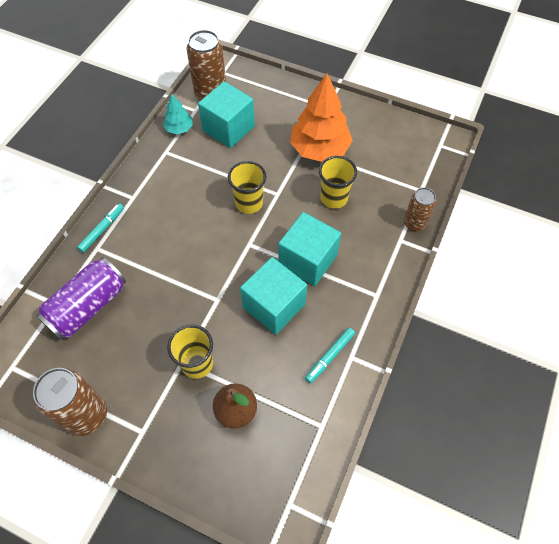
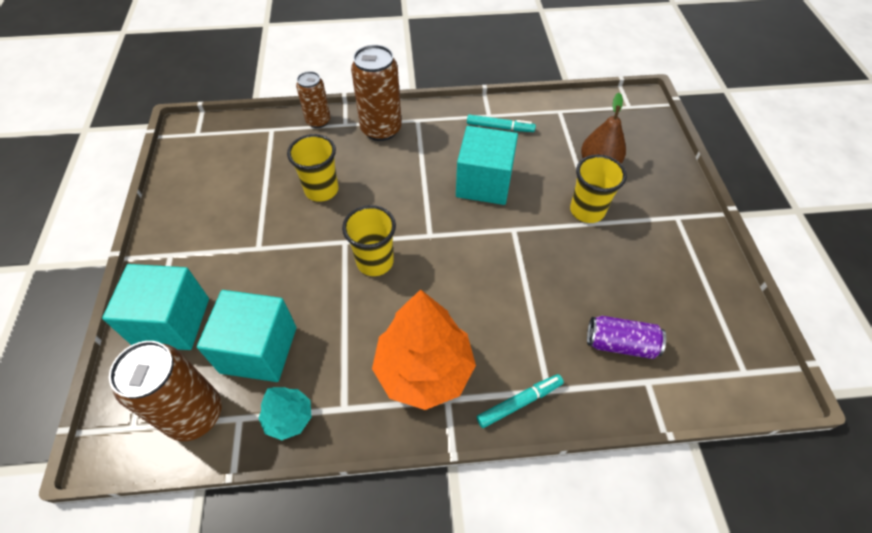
camera: 120 degrees left, 5 degrees down
brown can [33,368,107,436] -> brown can moved to [351,45,402,141]
purple can [36,257,126,340] -> purple can [587,316,666,359], size x0.62
turquoise marker [77,203,124,253] -> turquoise marker turned 150 degrees clockwise [477,374,564,428]
turquoise cube [279,212,341,286] -> turquoise cube moved to [102,264,209,350]
orange tree [290,74,353,162] -> orange tree moved to [372,289,476,410]

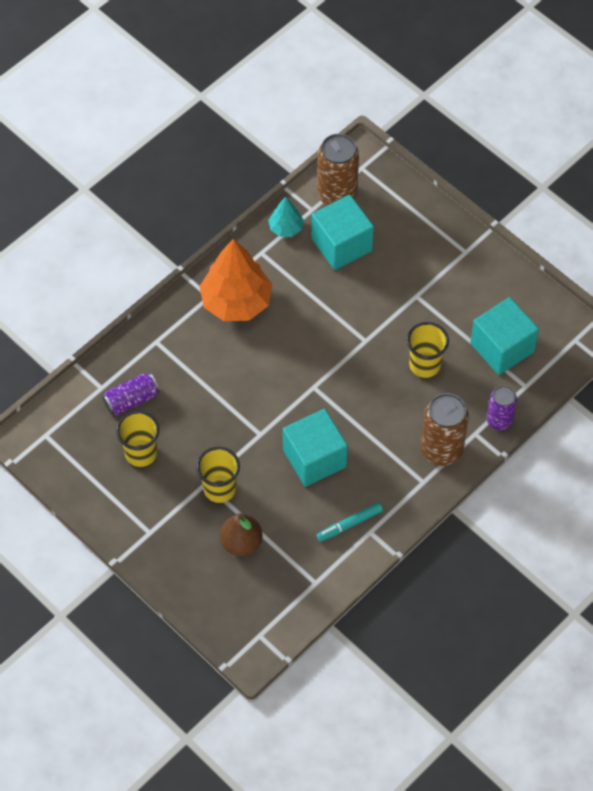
camera: 140 degrees right, 5 degrees up
turquoise cube [102,264,209,350] -> turquoise cube moved to [470,297,539,375]
brown can [296,71,330,128] -> purple can [487,385,517,430]
yellow cup [342,205,396,276] -> yellow cup moved to [116,411,159,467]
turquoise marker [477,374,564,428] -> none

